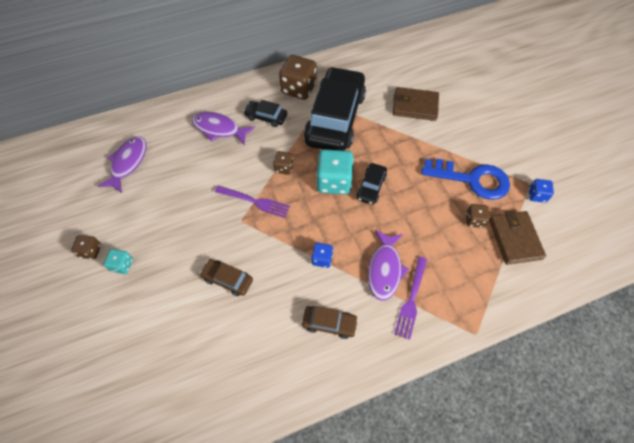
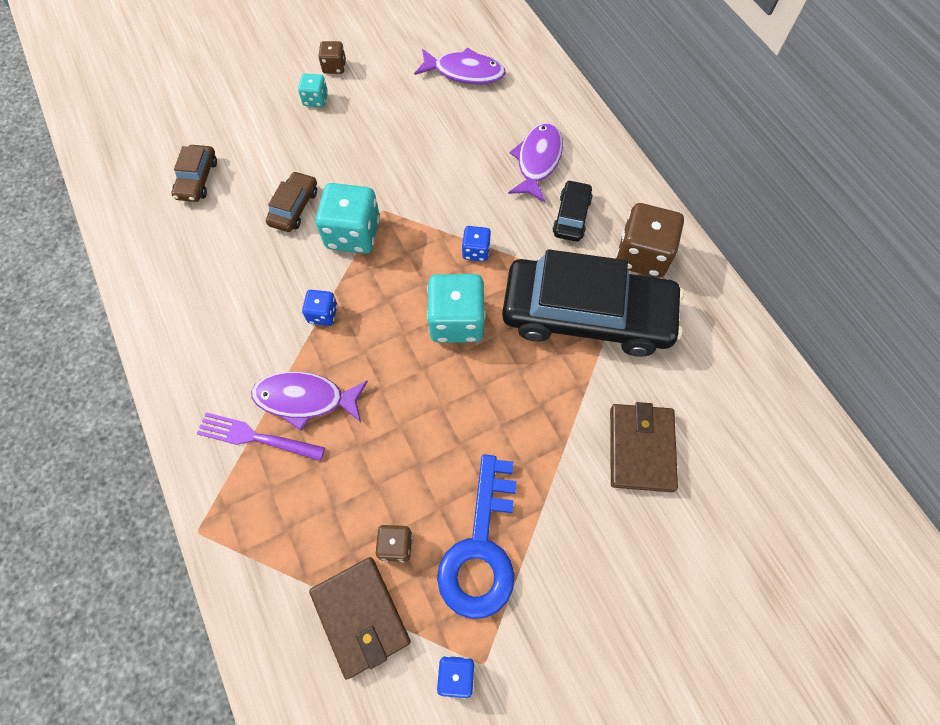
camera: 85 degrees right, 5 degrees up
purple fork [215,185,290,218] -> none
brown dice [273,151,294,175] -> blue dice [462,226,491,262]
brown car [302,306,358,339] -> brown car moved to [171,145,217,202]
black car [356,163,387,205] -> none
brown wallet [489,210,546,265] -> brown wallet turned 75 degrees clockwise [309,557,411,680]
none -> turquoise dice [316,183,380,254]

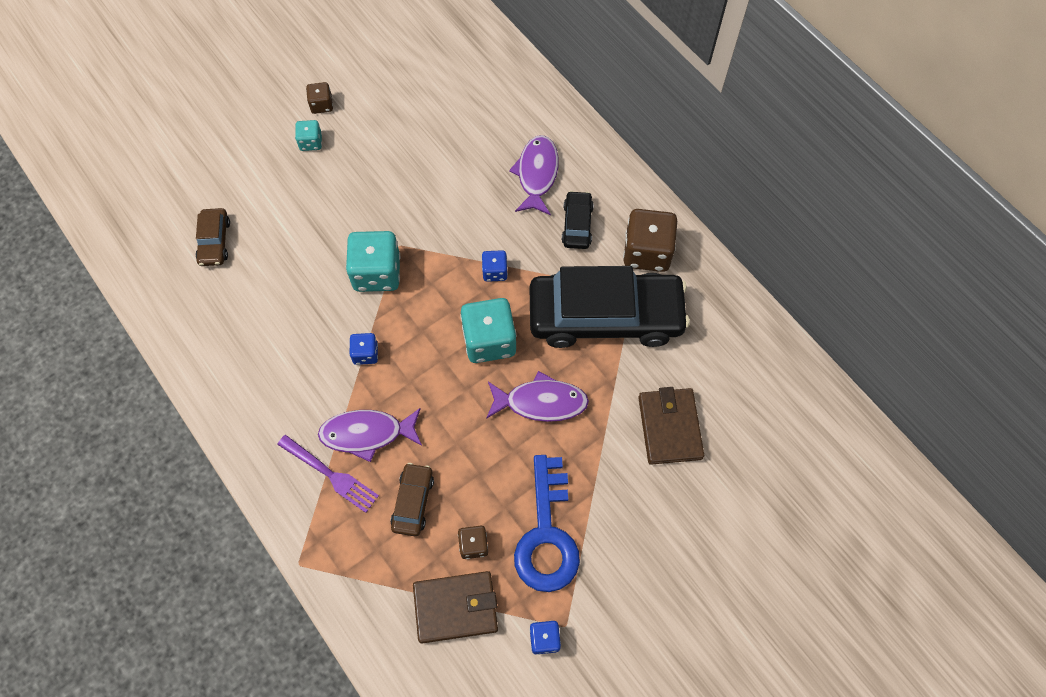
camera: 10 degrees left, 0 degrees up
purple fork [197,412,325,461] -> purple fork turned 150 degrees counterclockwise [277,435,379,513]
brown car [266,171,317,232] -> brown car moved to [391,463,434,536]
brown wallet [309,557,411,680] -> brown wallet turned 60 degrees counterclockwise [413,571,498,643]
purple fish [414,47,506,84] -> purple fish moved to [486,371,589,422]

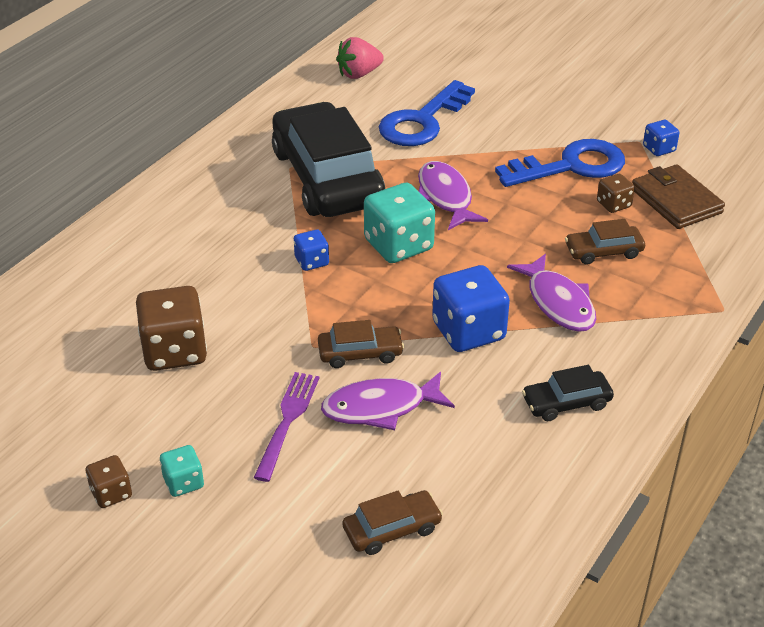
camera: 110 degrees left, 25 degrees down
purple fork [277,435,379,513] -> purple fork moved to [254,372,319,482]
turquoise dice [346,231,400,292] -> brown car [318,320,404,368]
blue dice [350,333,378,365] -> blue dice [432,265,510,352], size x1.94
purple fish [509,135,559,215] -> purple fish moved to [321,371,455,430]
black car [562,191,594,249] -> black car moved to [522,365,614,421]
brown dice [623,209,677,272] -> brown dice moved to [136,286,207,371]
brown wallet [638,387,704,465] -> blue key [379,80,475,146]
none -> pink strawberry [336,37,384,79]

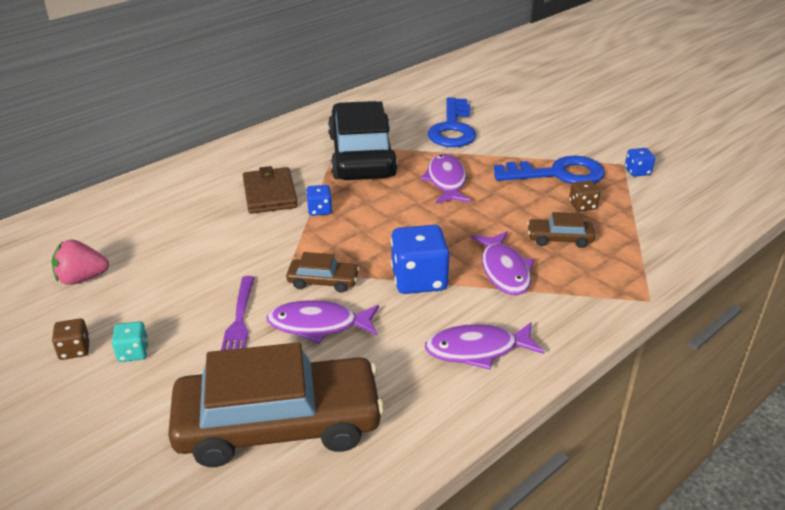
camera: 15 degrees right, 5 degrees down
brown dice [136,286,207,371] -> none
purple fork [254,372,319,482] -> purple fork turned 150 degrees clockwise [221,276,255,350]
pink strawberry [336,37,384,79] -> pink strawberry moved to [52,239,109,285]
brown car [342,490,443,555] -> brown car [168,342,384,467], size x2.35
turquoise dice [364,183,435,263] -> none
blue key [379,80,475,146] -> blue key turned 45 degrees counterclockwise [428,97,476,147]
black car [522,365,614,421] -> purple fish [425,322,544,370]
brown wallet [632,164,725,229] -> brown wallet moved to [243,166,298,214]

